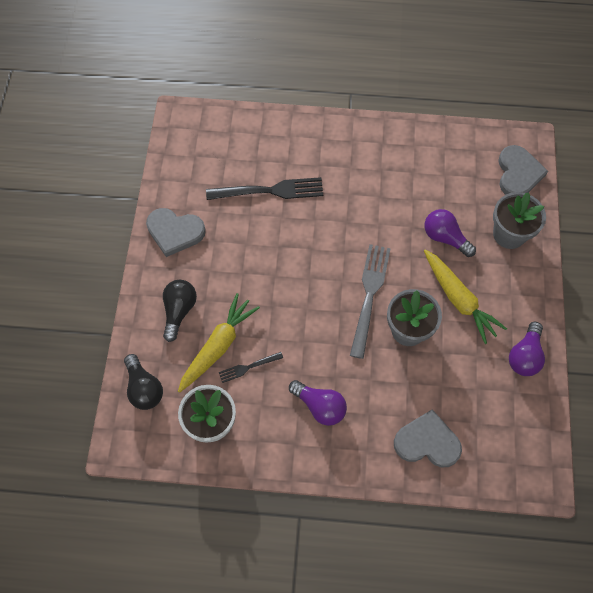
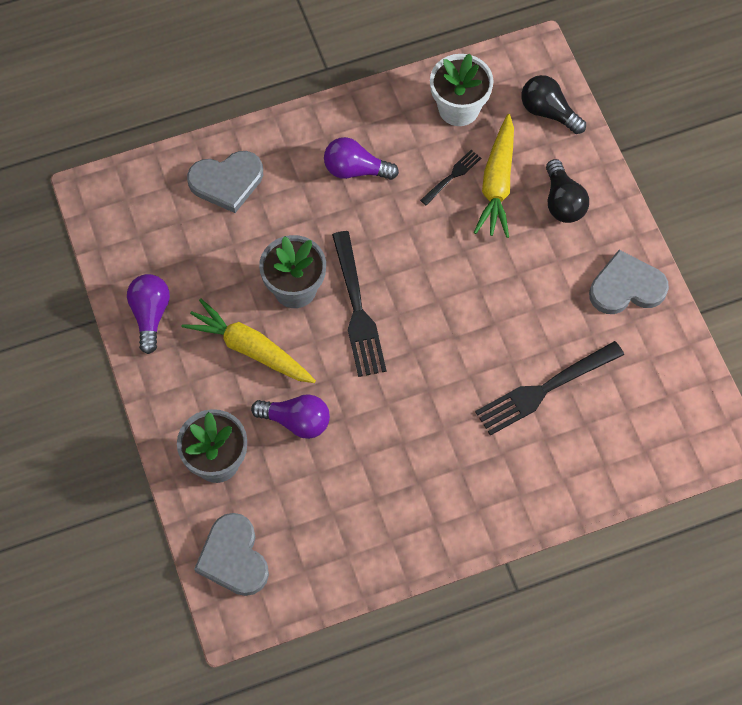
camera: 155 degrees right, 0 degrees up
grey fork [350,244,391,359] -> black fork [332,231,387,377]

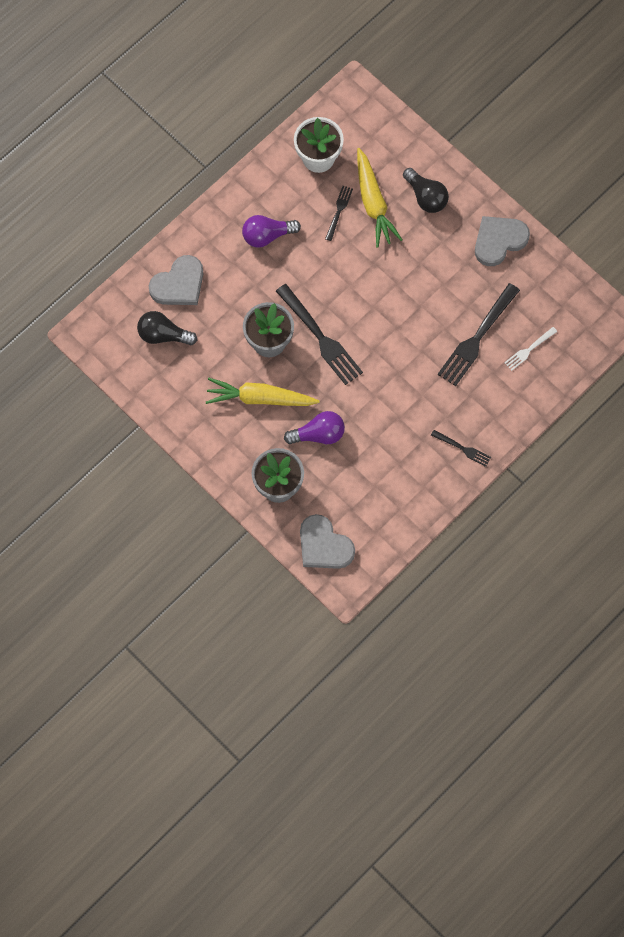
camera: 25 degrees left, 5 degrees up
purple light bulb [127,274,170,354] -> none
black light bulb [521,75,586,134] -> black light bulb moved to [137,311,197,345]
none -> black fork [431,430,491,467]
none -> white fork [504,327,557,371]

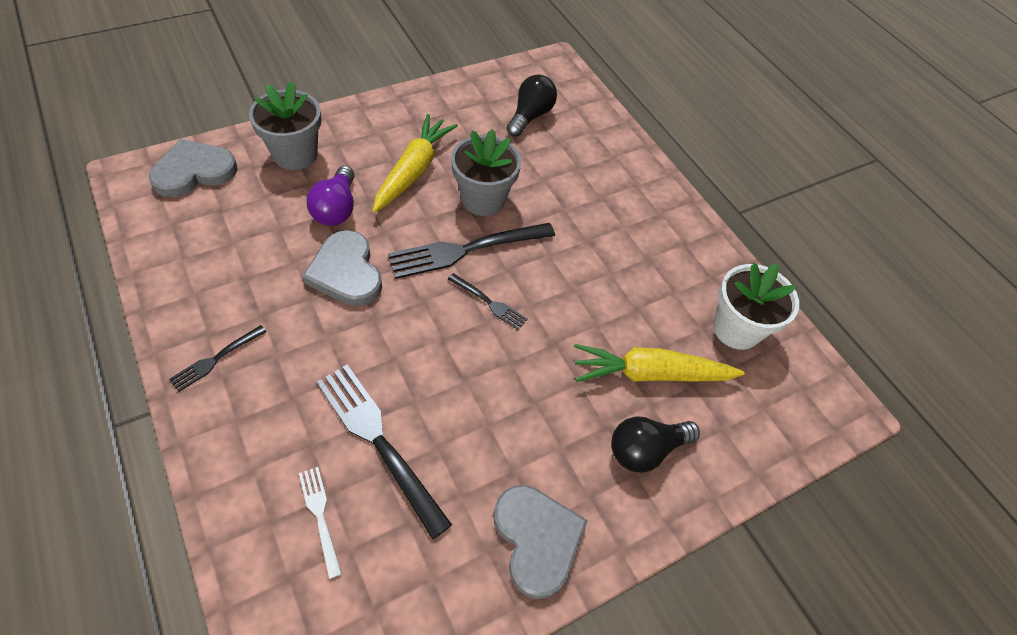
camera: 100 degrees right, 15 degrees down
grey heart [149,255,203,305] -> grey heart moved to [302,230,382,306]
purple light bulb [242,215,301,248] -> none
black fork [325,186,353,241] -> black fork moved to [448,273,528,330]

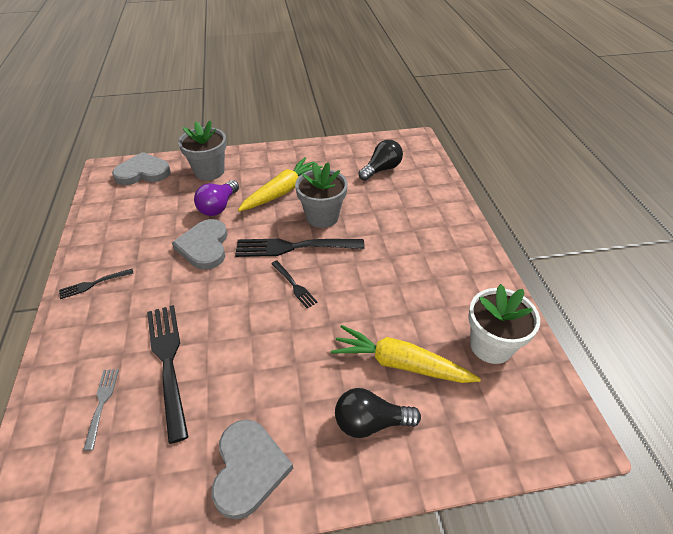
camera: 25 degrees right, 10 degrees down
white fork [299,467,342,579] -> grey fork [83,369,119,451]

